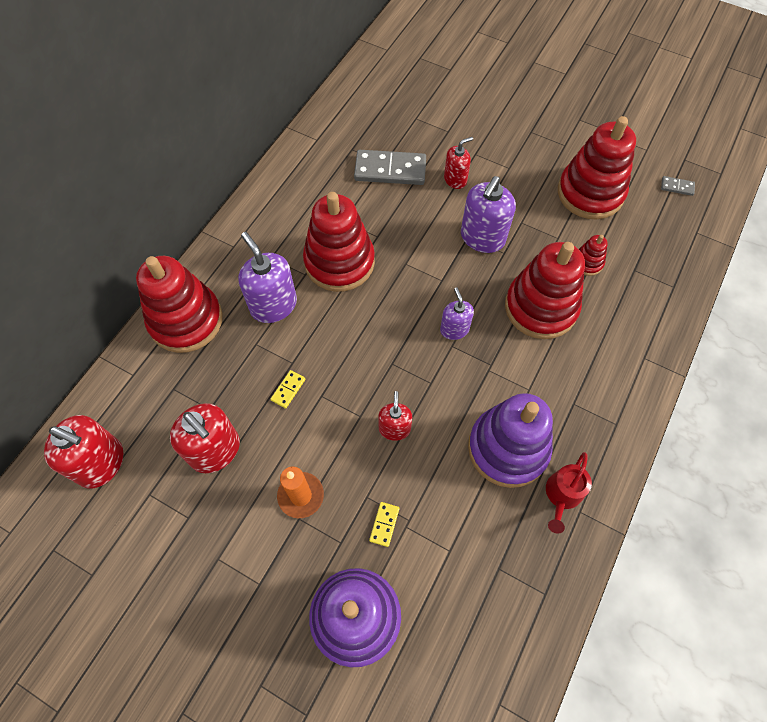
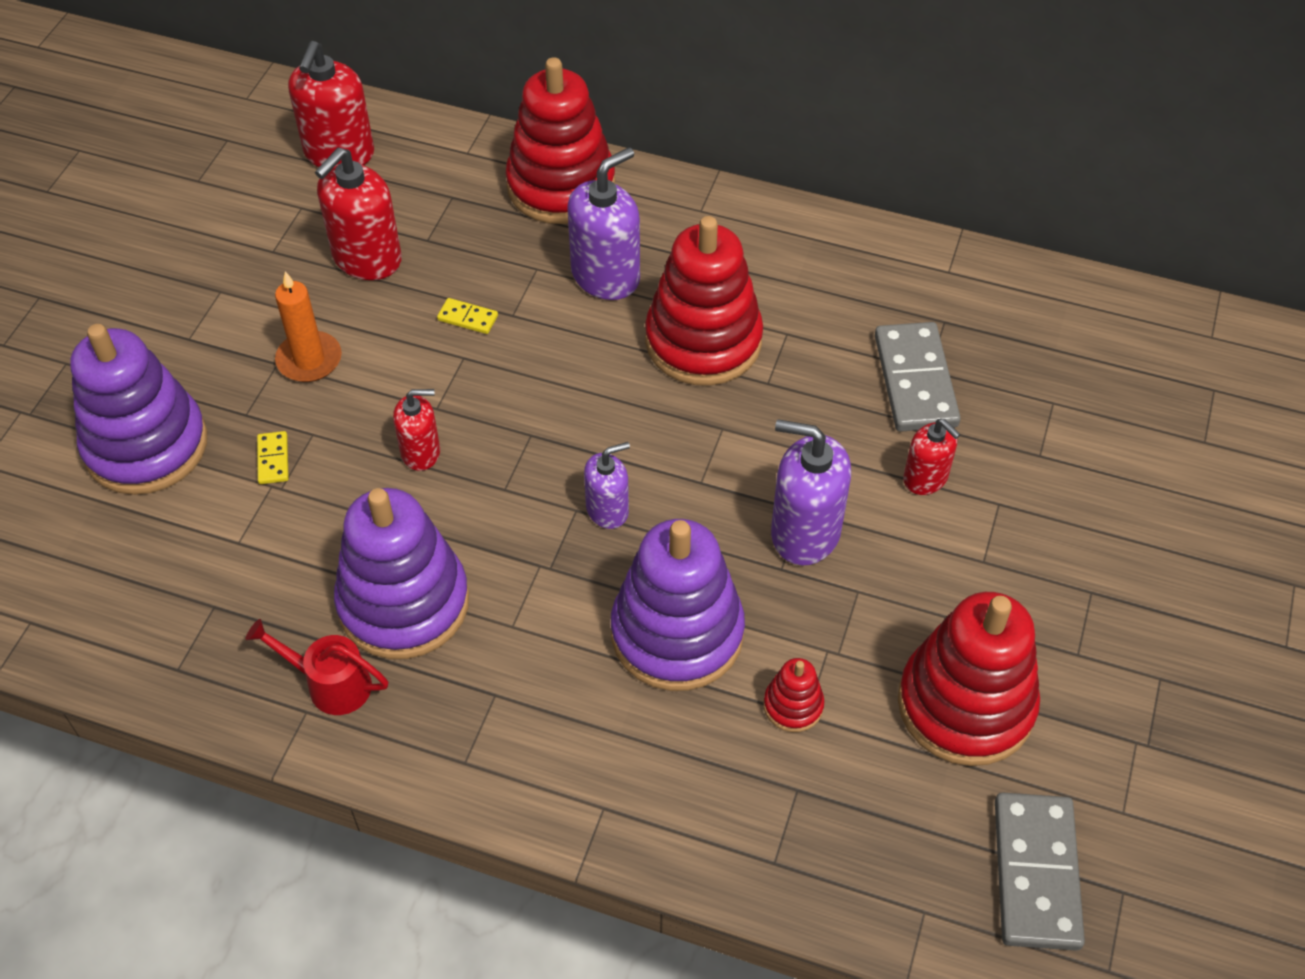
camera: 80 degrees right, 10 degrees down
yellow domino [369,502,399,547] -> yellow domino turned 75 degrees clockwise [257,431,289,484]
red stacking toy [505,242,585,339] -> purple stacking toy [611,519,745,691]
grey domino [661,176,695,196] -> grey domino [995,792,1085,951], size x2.23

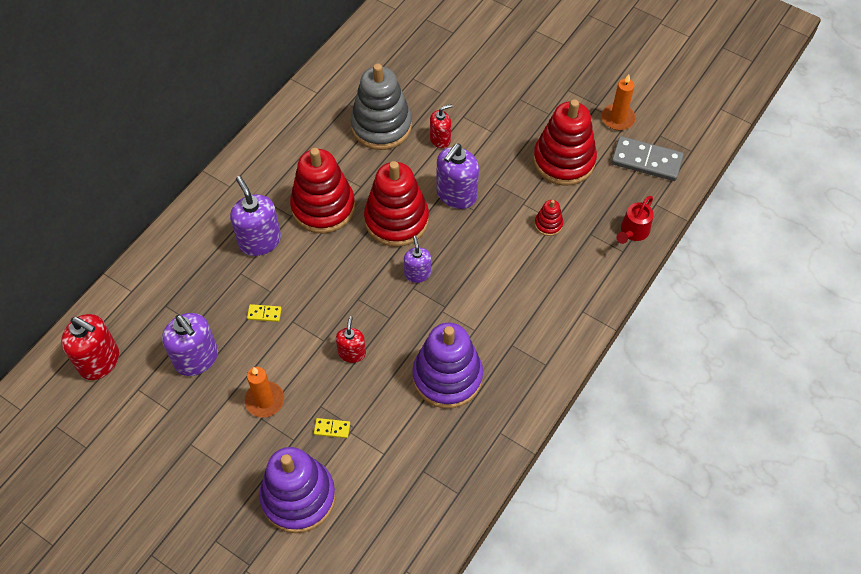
camera: 75 degrees left, 5 degrees up
red watering can [245,619,388,715] -> red watering can moved to [616,196,654,244]
red soap dispenser [315,147,402,280] -> purple soap dispenser [162,313,218,376]
yellow domino [437,298,498,334] -> yellow domino turned 60 degrees clockwise [247,304,282,322]
red stacking toy [505,57,615,224] -> red stacking toy moved to [364,161,429,247]
purple stacking toy [611,519,745,691] -> none
grey domino [875,322,961,432] -> grey stacking toy [350,64,412,150]
none -> orange candle [602,74,636,130]

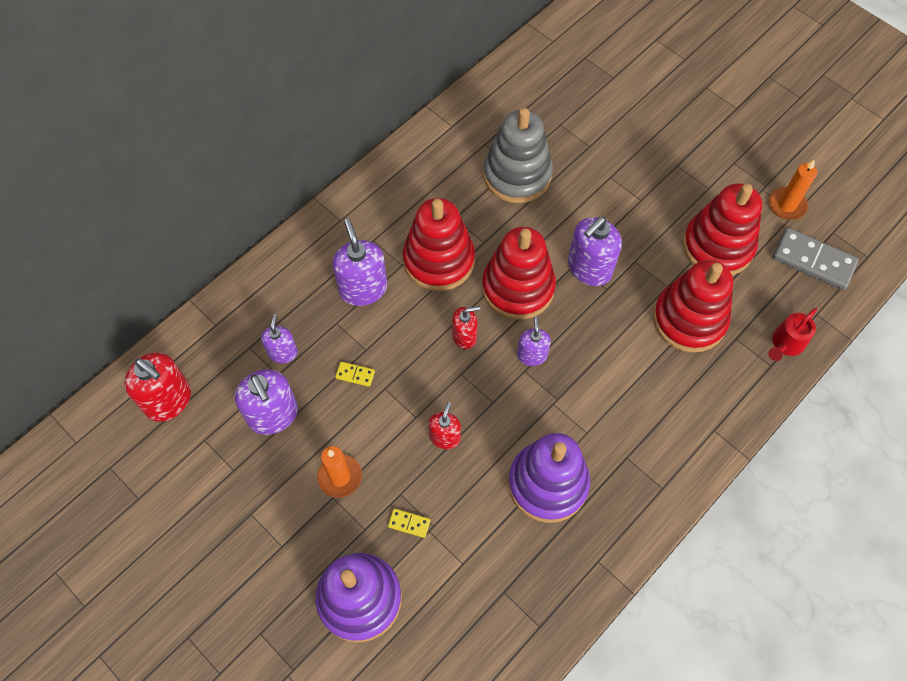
camera: 10 degrees right, 5 degrees up
red soap dispenser [430,104,453,148] -> red soap dispenser moved to [452,306,480,349]
red stacking toy [535,200,563,236] -> red stacking toy [653,260,733,353], size x2.27
none -> purple soap dispenser [261,314,298,363]

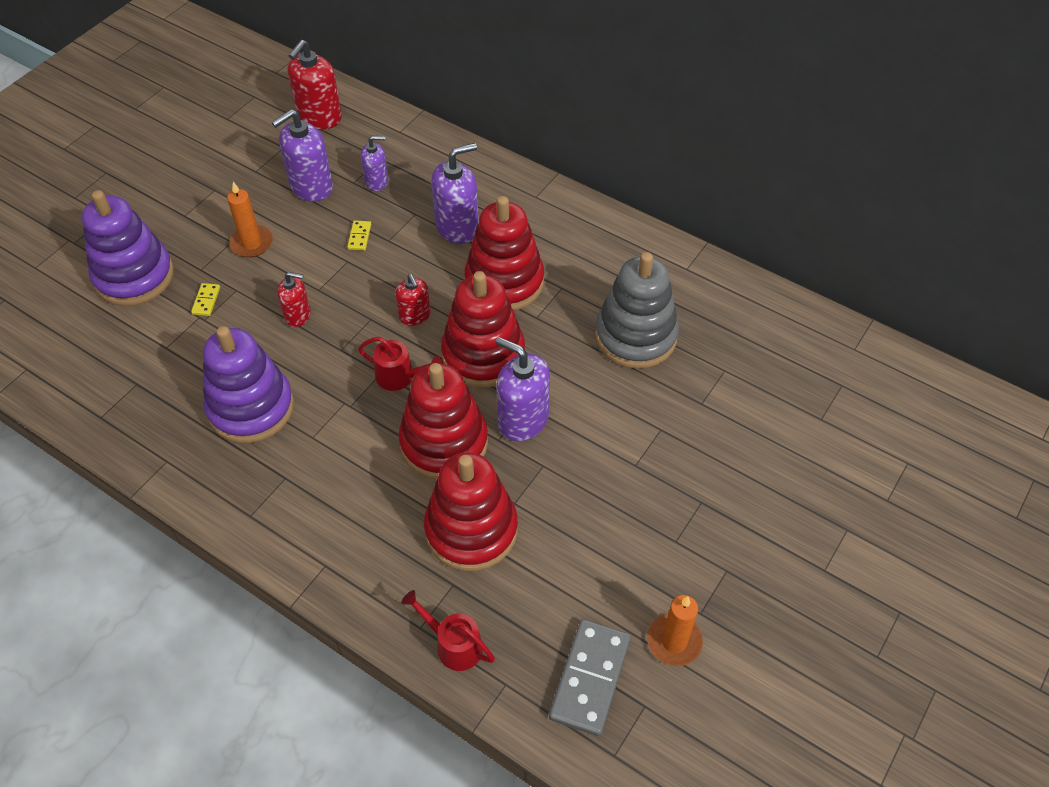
camera: 80 degrees right, 10 degrees down
purple soap dispenser [517,316,551,366] -> red watering can [358,337,443,391]
red stacking toy [683,183,762,276] -> red stacking toy moved to [398,363,488,480]

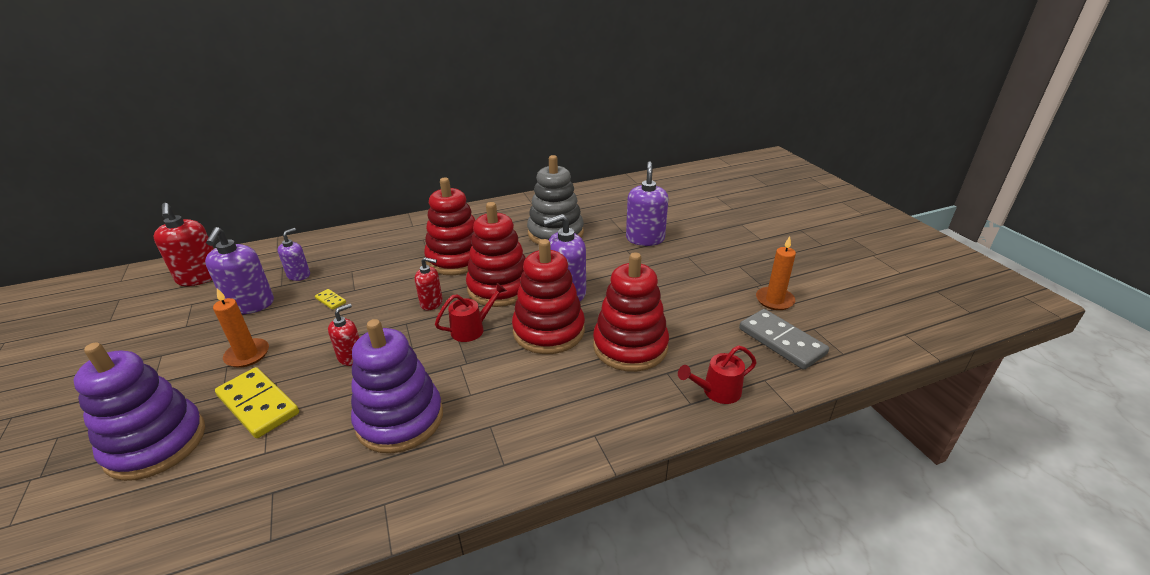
camera: 55 degrees left, 20 degrees down
yellow domino [191,283,220,316] -> yellow domino [215,367,299,438], size x2.23
purple soap dispenser [431,143,479,244] -> purple soap dispenser moved to [626,161,668,246]

